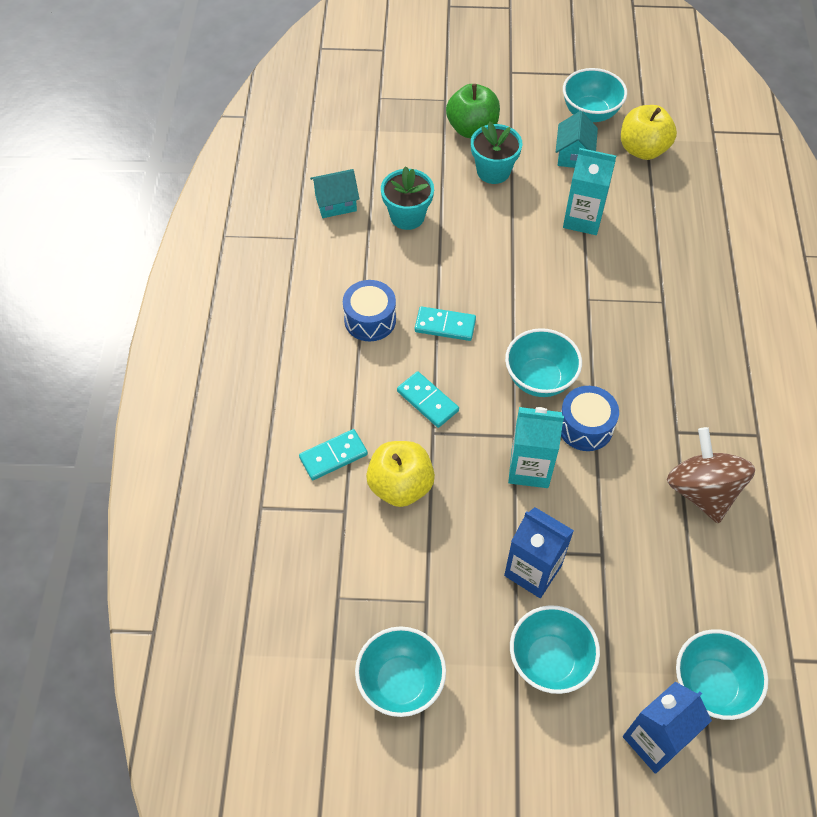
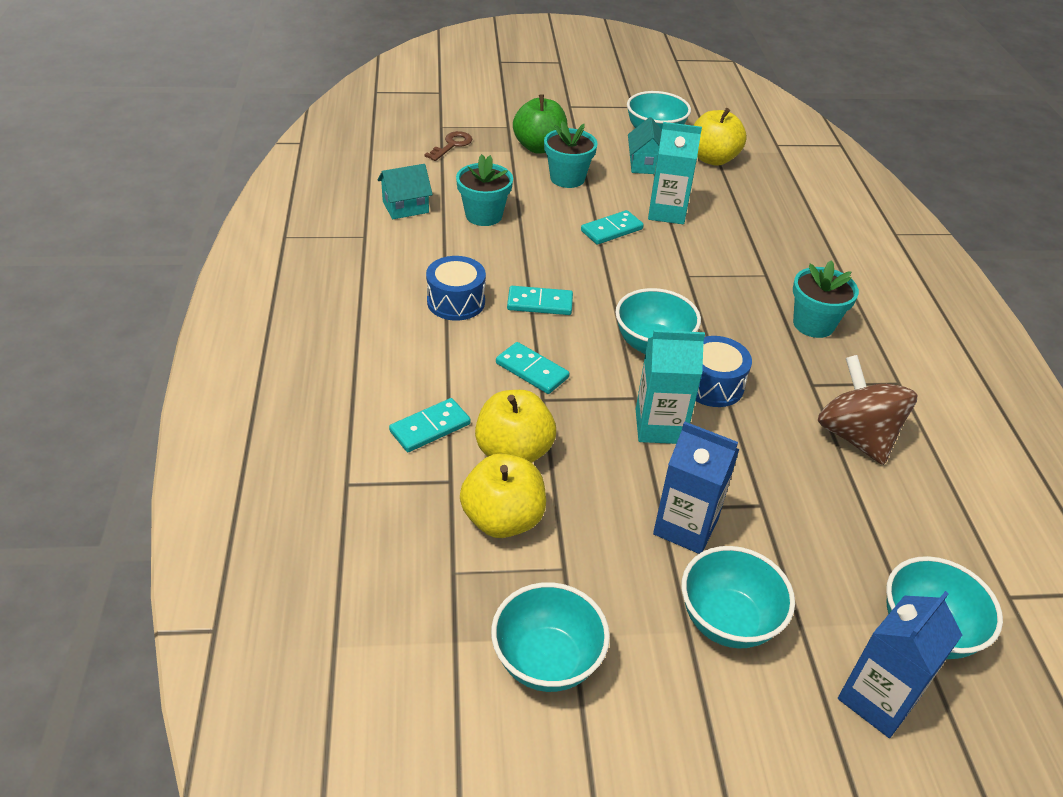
camera: 10 degrees left, 15 degrees down
none -> brown key [424,131,472,161]
none -> yellow apple [460,454,546,538]
none -> turquoise domino [581,210,644,245]
none -> turquoise flower pot [793,260,859,338]

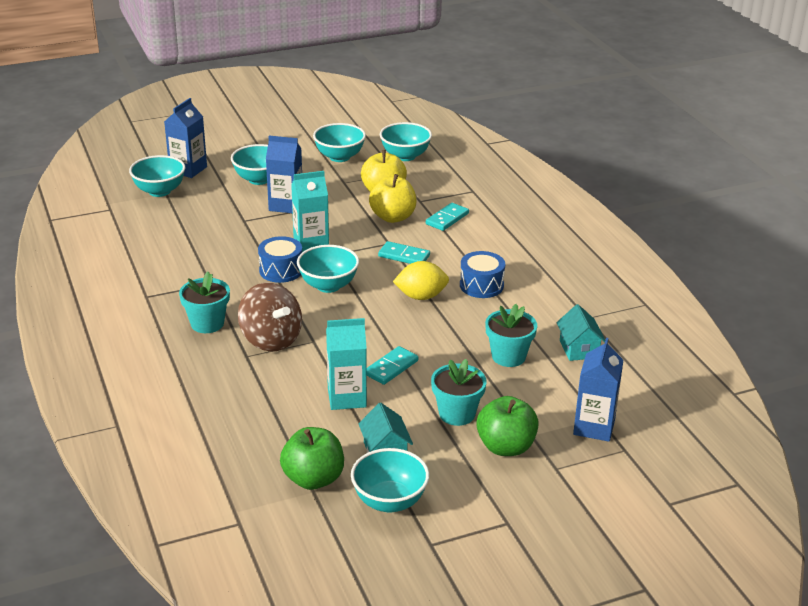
camera: 165 degrees right, 10 degrees down
turquoise house [378,164,433,219] -> turquoise house turned 60 degrees counterclockwise [556,304,605,361]
brown key [424,131,472,161] -> blue carton [573,338,623,442]
turquoise domino [507,286,573,315] -> yellow lemon [393,261,449,300]
yellow apple [693,108,747,166] -> green apple [280,427,344,490]
brown spinning top [818,355,917,465] -> brown spinning top moved to [238,283,302,351]
none -> turquoise bowl [380,122,432,161]

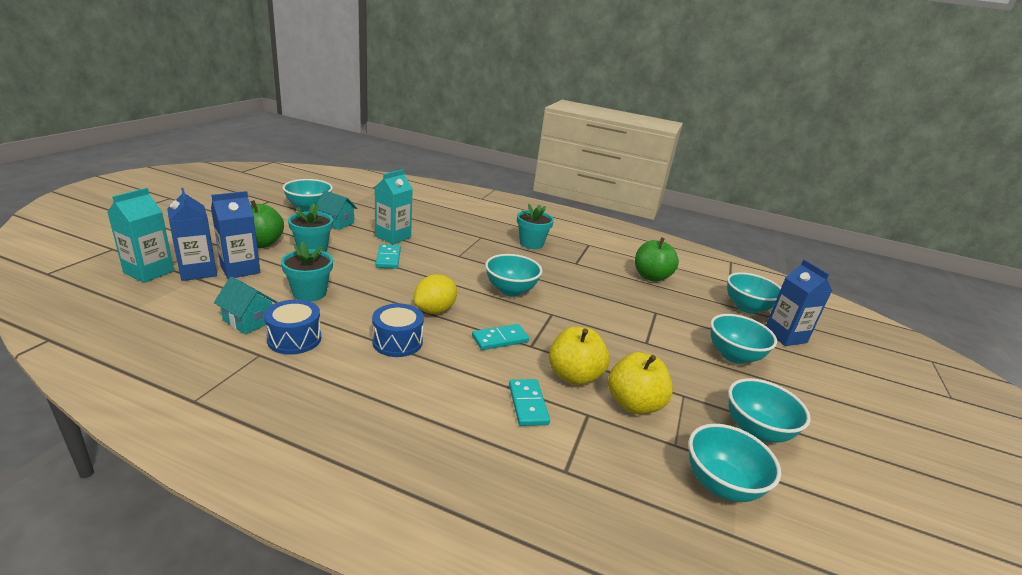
camera: 130 degrees right, 5 degrees down
brown spinning top [238,283,302,351] -> none
blue drum [258,236,302,283] -> blue drum moved to [264,299,321,355]
blue carton [266,136,302,213] -> blue carton moved to [211,191,260,279]
green apple [280,427,344,490] -> green apple moved to [635,237,679,282]
turquoise carton [291,171,329,252] -> turquoise carton moved to [107,188,174,283]

